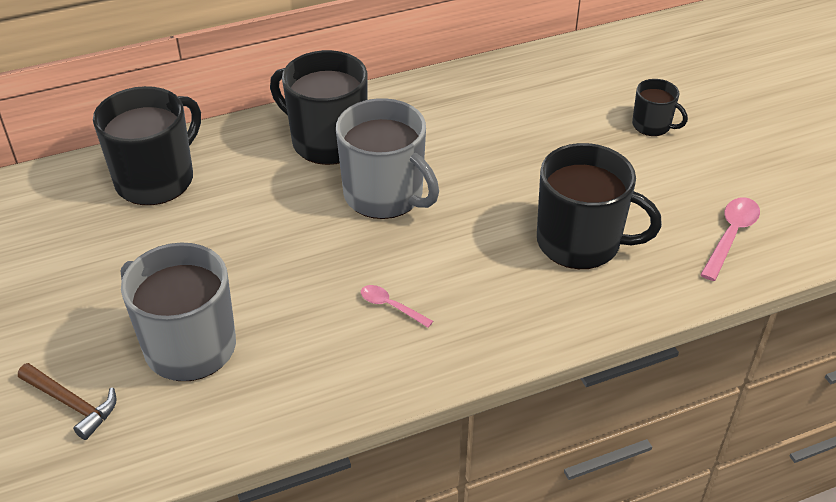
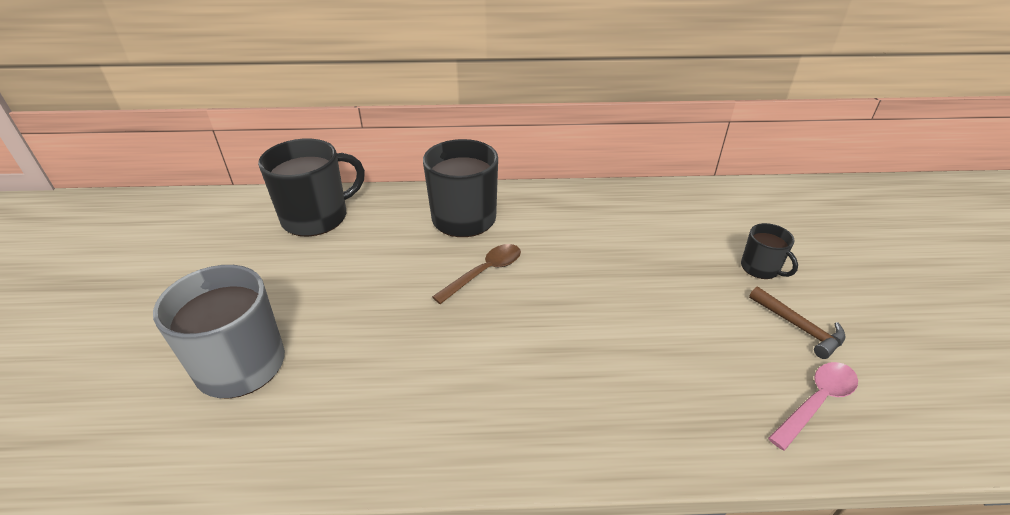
camera: 20 degrees right, 5 degrees down
brown hammer [18,363,117,440] -> brown hammer moved to [749,287,846,359]
grey mug [336,98,439,219] -> brown spoon [432,244,521,304]
pink spoon [361,285,433,328] -> none
black mug [537,143,662,269] -> none

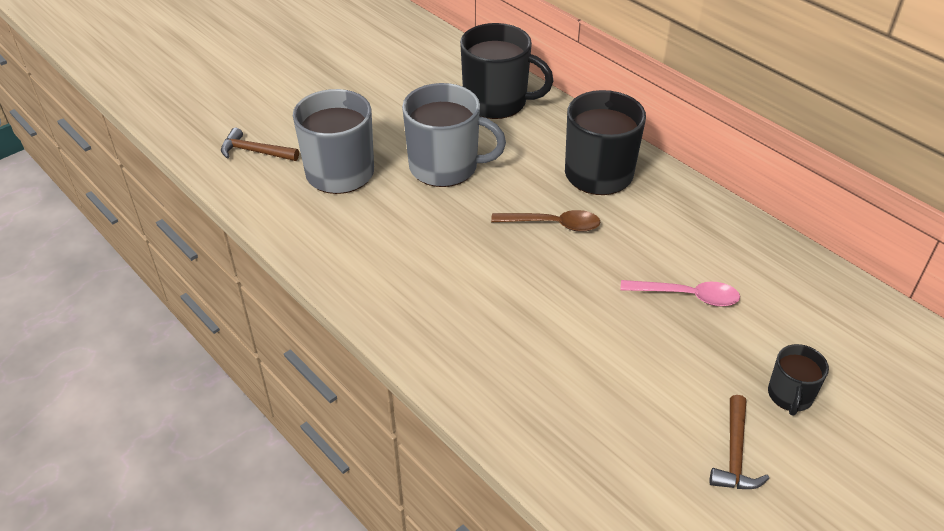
camera: 50 degrees right, 5 degrees up
pink spoon [768,362,858,451] -> pink spoon moved to [620,280,740,307]
none -> brown hammer [221,128,299,161]
none -> grey mug [402,83,506,187]

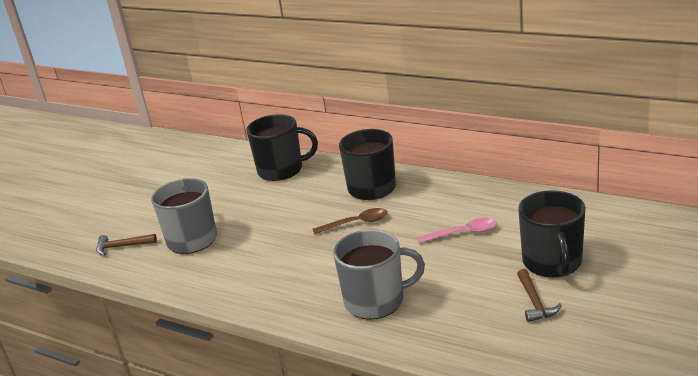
camera: 15 degrees left, 15 degrees down
grey mug [402,83,506,187] -> grey mug moved to [333,230,425,319]
black mug [768,344,829,415] -> black mug [518,190,586,278], size x1.92

